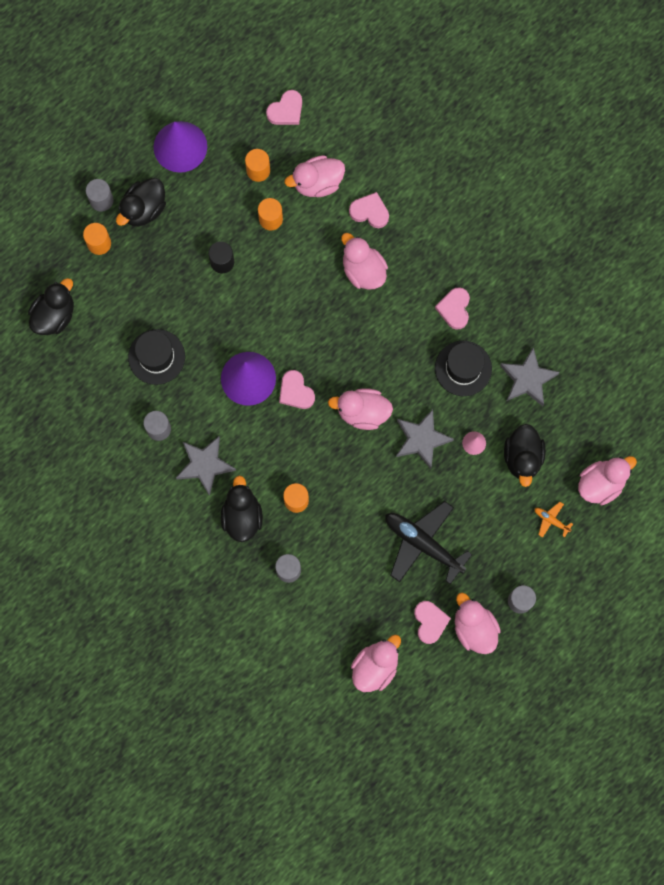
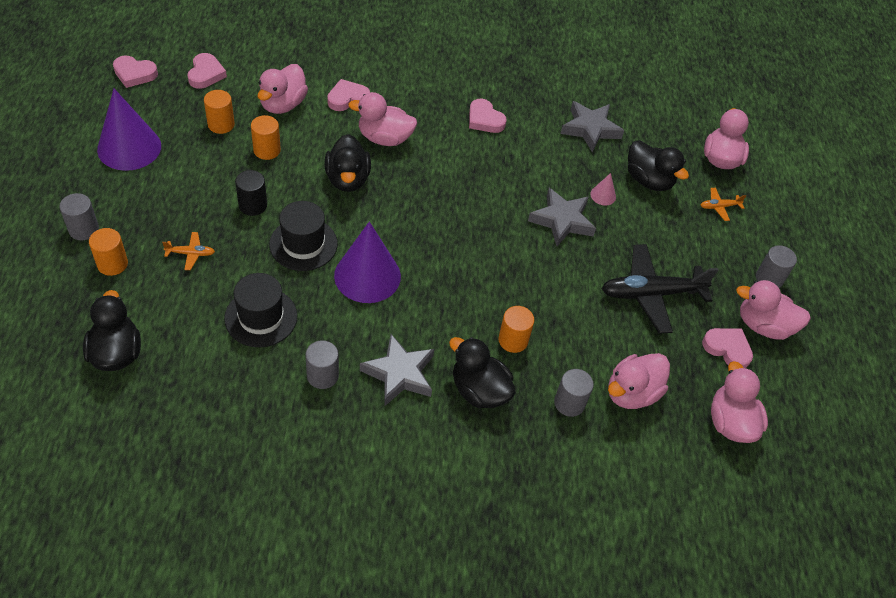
camera: 50 degrees left, 25 degrees down
black duck [116,178,166,226] -> black duck moved to [324,134,371,192]
pink heart [279,370,315,409] -> pink heart moved to [113,56,158,88]
pink duck [328,388,393,430] -> pink duck moved to [608,353,670,409]
black hat [435,341,492,396] -> black hat moved to [269,201,338,271]
none -> orange plane [162,232,215,270]

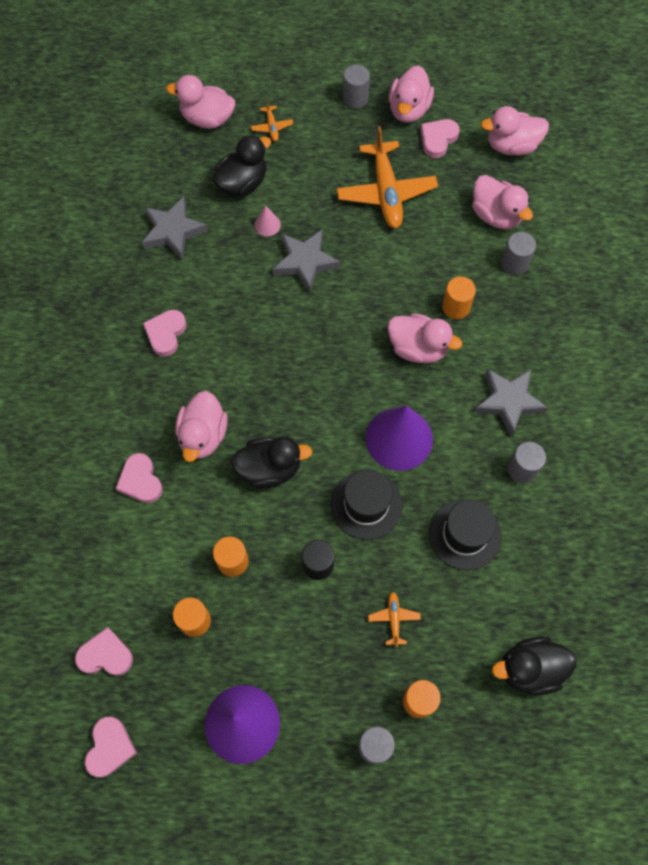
camera: 85 degrees left, 15 degrees up
pink duck [257,64,308,114] -> pink duck moved to [388,313,462,363]
black duck [449,337,515,408] -> none
pink heart [469,99,507,133] -> pink heart turned 150 degrees clockwise [143,310,187,357]
black plane [602,244,718,334] -> orange plane [337,126,438,228]

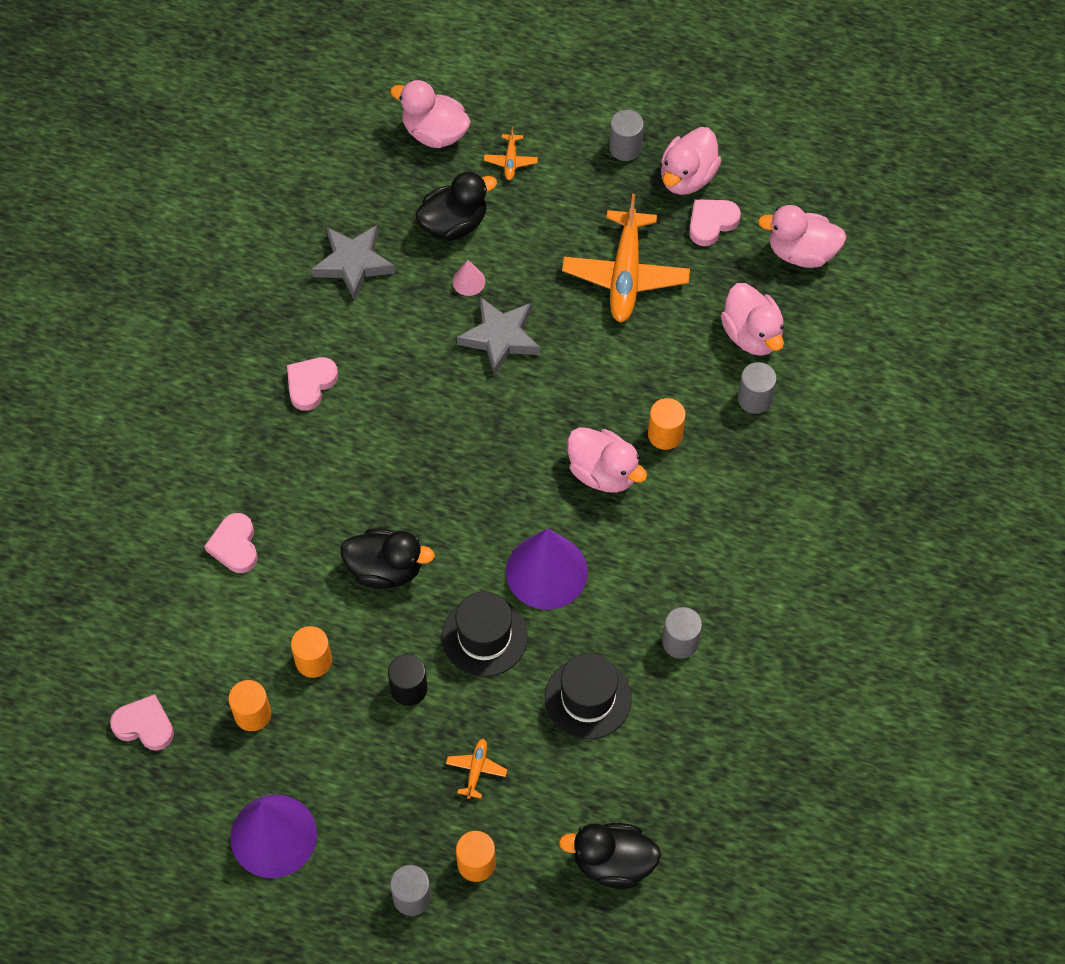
camera: 15 degrees right, 5 degrees down
pink heart [85,717,137,777] -> none
pink duck [175,391,228,462] -> none
grey star [474,369,548,437] -> none

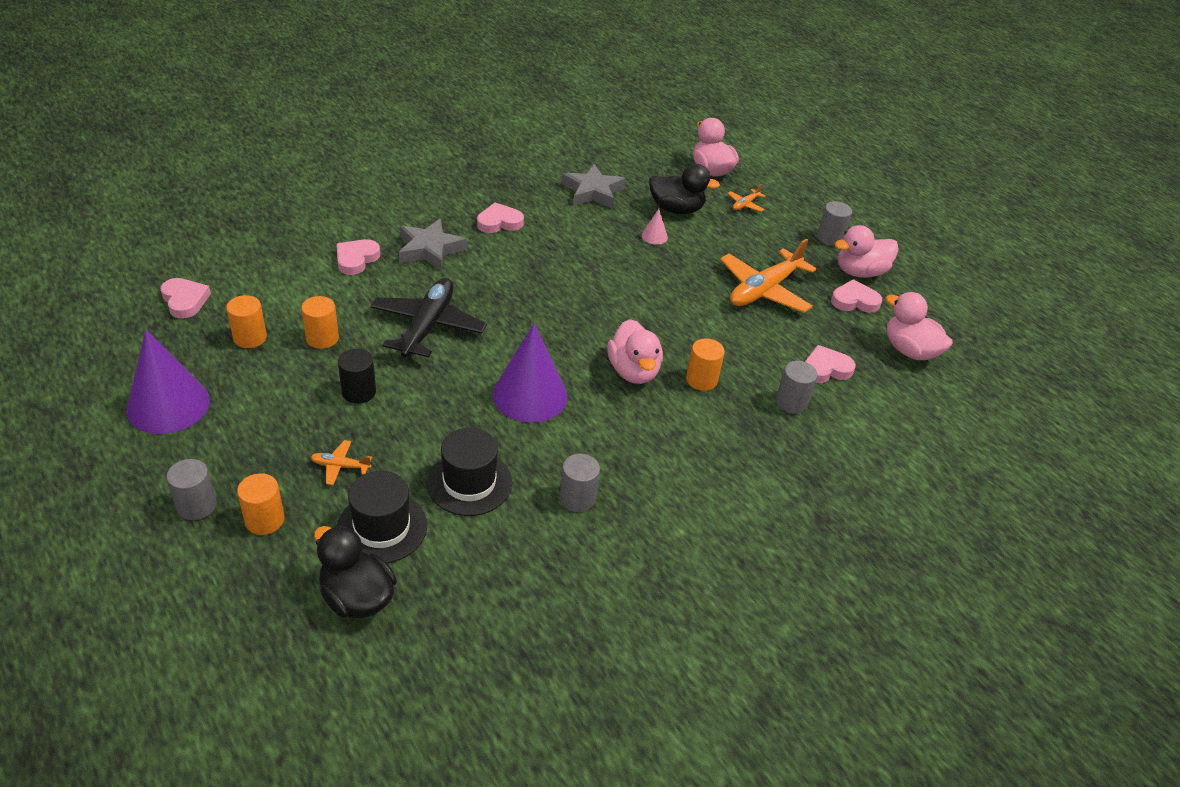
camera: 35 degrees right, 20 degrees down
black duck [340,528,435,589] -> black plane [371,278,487,357]
black hat [442,591,528,677] -> black hat moved to [336,471,427,564]
orange plane [446,739,507,799] -> orange plane turned 135 degrees counterclockwise [311,440,372,485]
grey star [457,297,540,376] -> grey star moved to [399,219,467,271]
pink duck [721,283,784,356] -> pink heart [805,345,856,383]

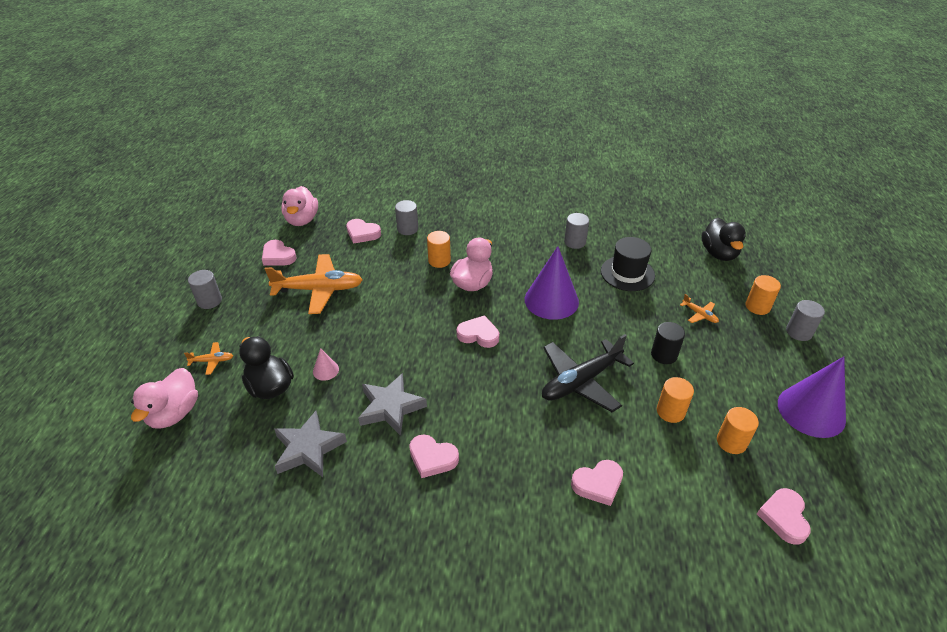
camera: 135 degrees left, 0 degrees up
black hat [336,471,427,564] -> none
grey star [399,219,467,271] -> grey star moved to [358,373,427,436]
pink duck [835,225,899,278] -> none
none -> pink heart [456,315,499,348]

